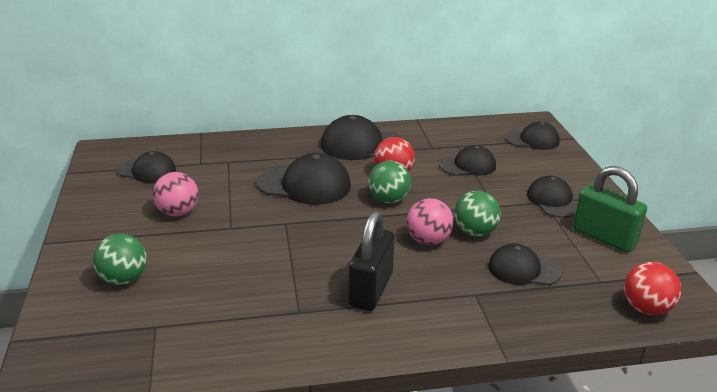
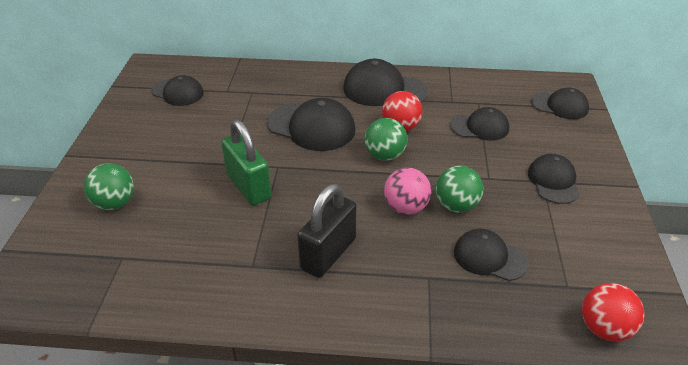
camera: 15 degrees right, 10 degrees up
pink ball [152,172,198,216] -> none
green padlock [573,166,647,252] -> green padlock moved to [221,120,271,205]

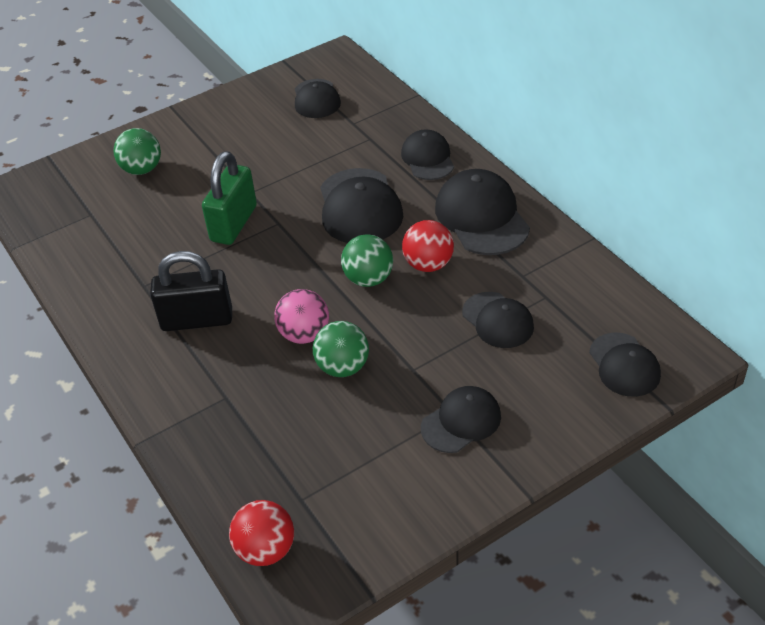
camera: 55 degrees right, 5 degrees up
black cap [454,229,529,281] -> black cap moved to [401,129,454,180]

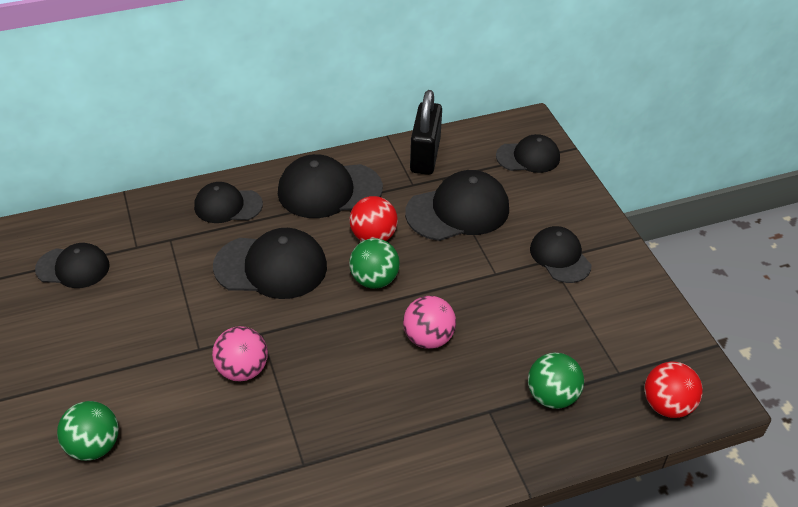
camera: 80 degrees left, 0 degrees up
black padlock [150,251,232,331] -> black padlock moved to [410,90,442,175]
green padlock [202,151,257,245] -> pink ball [212,326,268,382]
green ball [313,321,369,377] -> green ball moved to [528,352,584,409]
black cap [462,292,534,348] -> black cap [405,170,509,241], size x1.57

